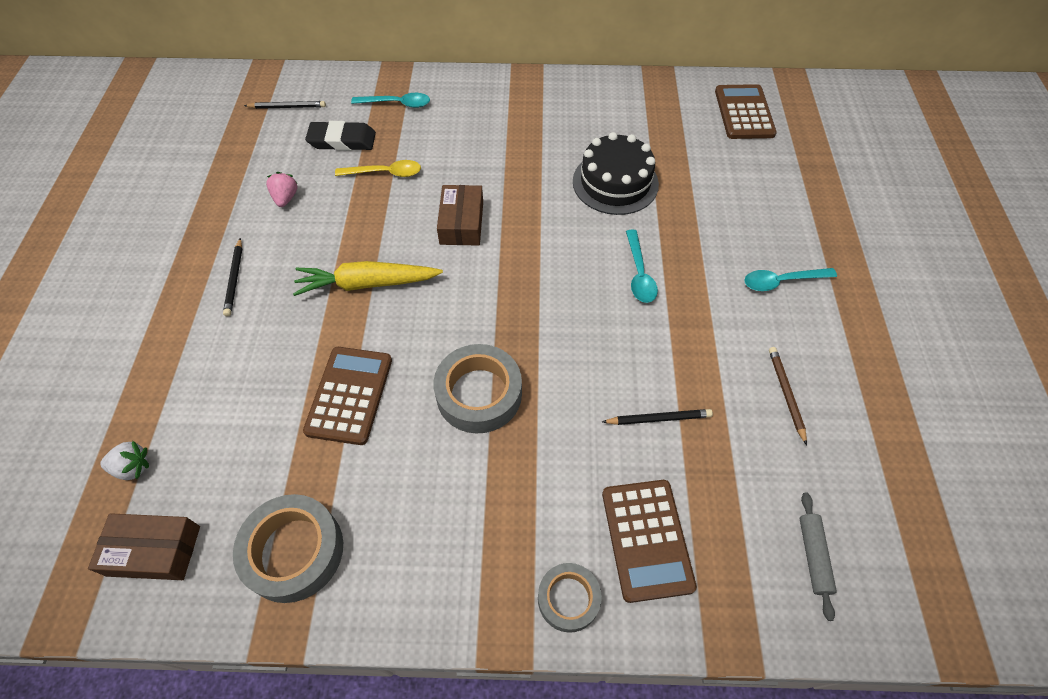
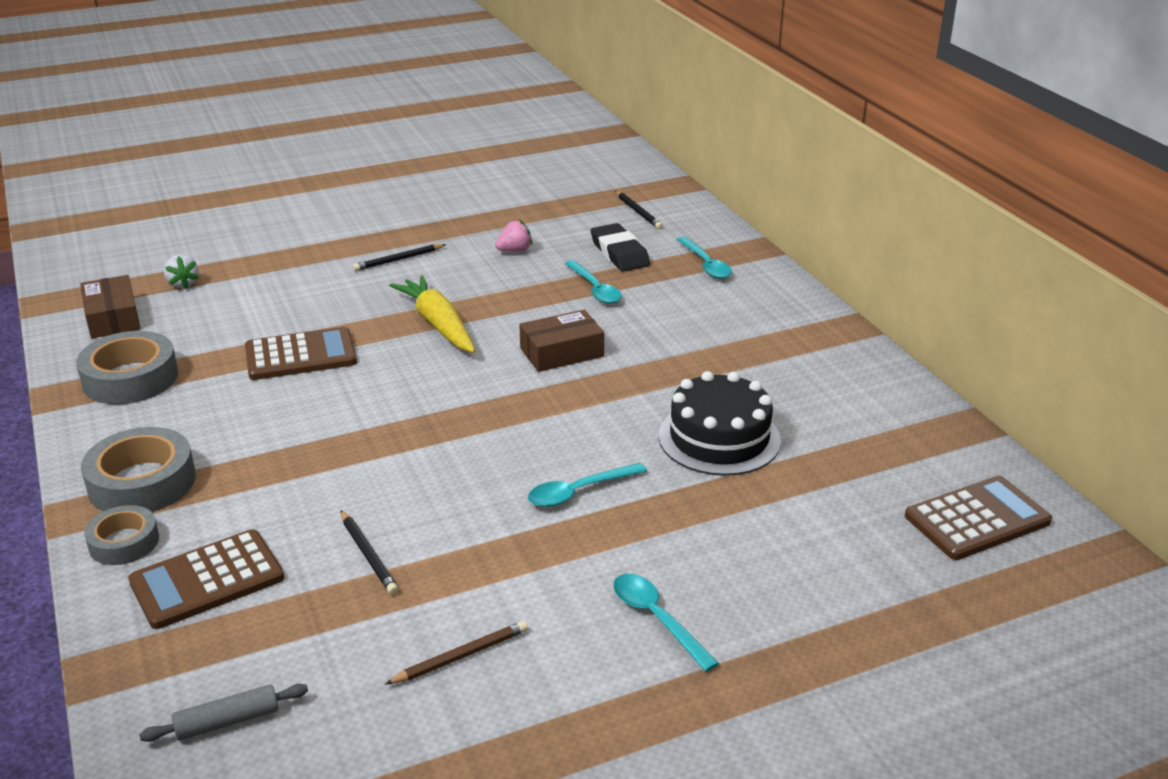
camera: 65 degrees right, 25 degrees down
yellow spoon [335,160,421,177] -> turquoise spoon [565,260,622,304]
grey tape [433,344,522,434] -> grey tape moved to [81,427,196,512]

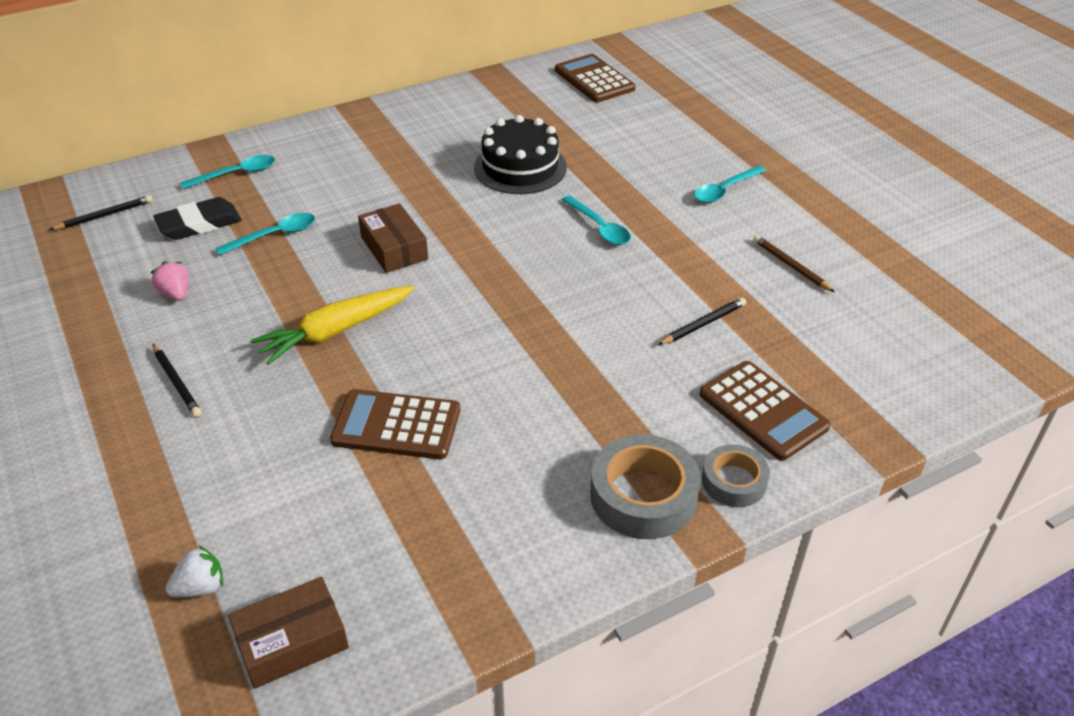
camera: 95 degrees left, 10 degrees up
grey tape [76,331,178,404] -> none
grey rolling pin [139,684,308,742] -> none
brown calculator [245,327,357,380] -> brown calculator turned 60 degrees counterclockwise [330,389,460,459]

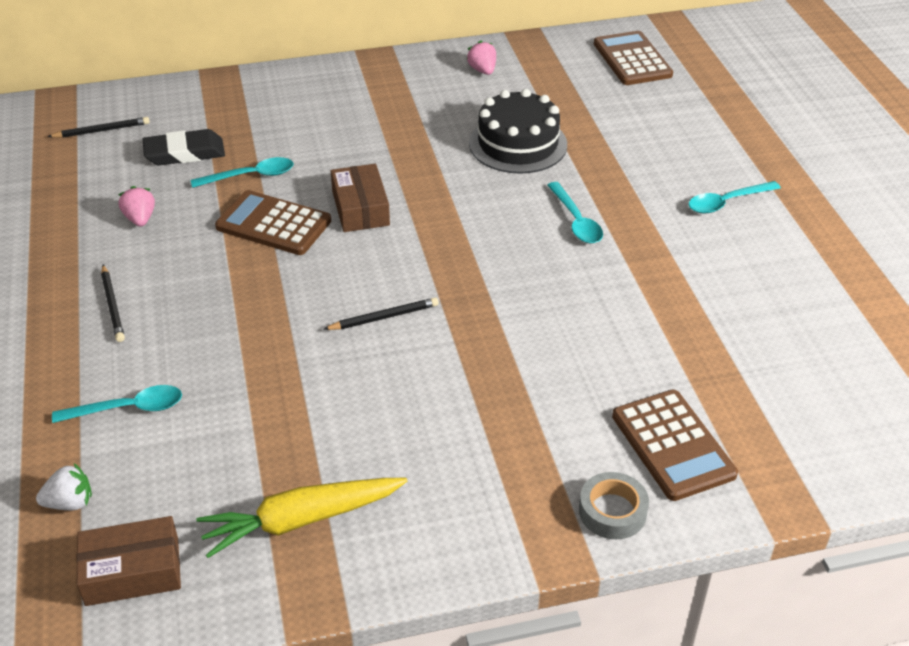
camera: 15 degrees right, 0 degrees up
turquoise spoon [180,155,275,189] -> turquoise spoon moved to [52,385,182,423]
yellow carrot [251,286,414,365] -> yellow carrot moved to [196,478,407,558]
brown calculator [330,389,460,459] -> brown calculator moved to [215,190,331,255]
grey tape [590,434,701,539] -> none
black pencil [658,298,746,345] -> black pencil moved to [323,297,439,330]
brown pencil [753,235,835,292] -> none
none -> pink strawberry [466,40,496,75]

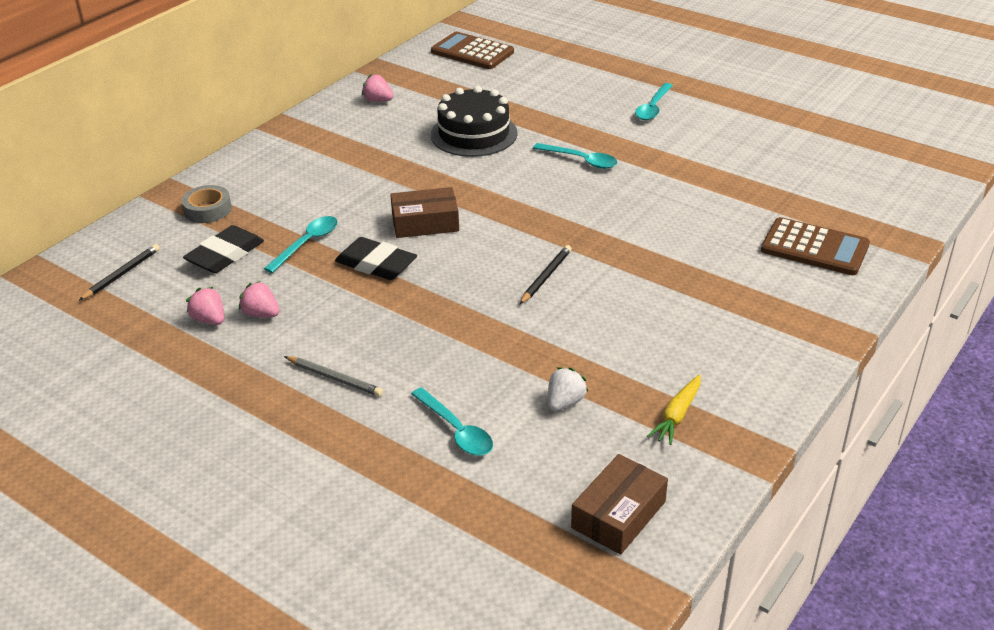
camera: 40 degrees left, 5 degrees down
white strawberry [36,463,92,510] -> white strawberry moved to [548,367,588,411]
turquoise spoon [52,385,182,423] -> turquoise spoon turned 105 degrees clockwise [411,387,493,456]
black pencil [101,265,125,342] -> grey pencil [284,356,383,397]
yellow carrot [196,478,407,558] -> yellow carrot [647,375,701,445], size x0.59
brown calculator [215,190,331,255] -> black eraser [335,237,417,280]
brown box [331,164,390,232] -> brown box turned 45 degrees counterclockwise [390,187,459,238]
grey tape [579,472,649,539] -> grey tape moved to [181,185,232,223]
none -> pink strawberry [186,287,224,325]

